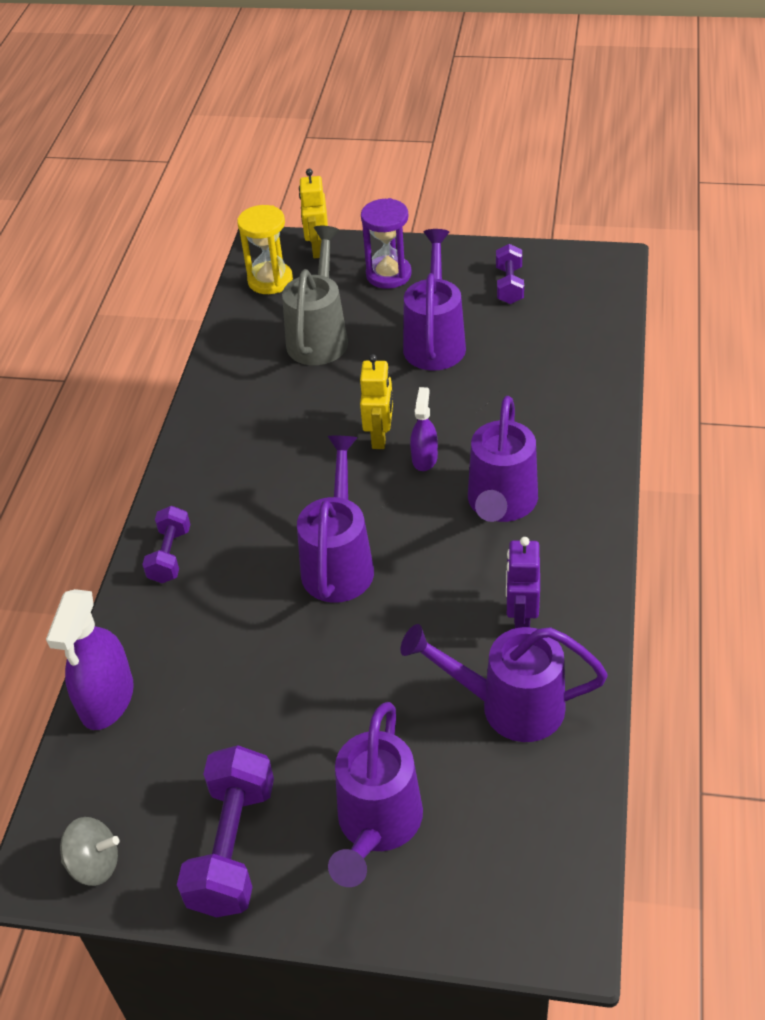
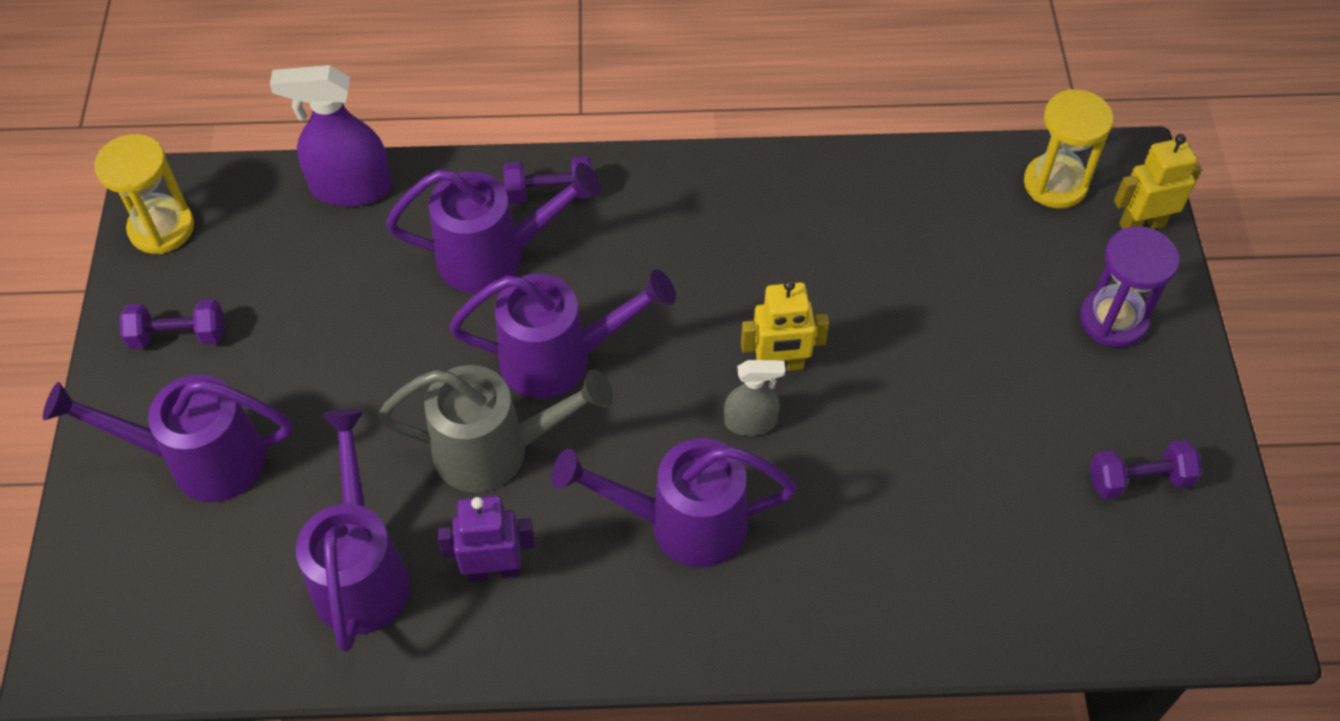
camera: 75 degrees right, 10 degrees up
grey spinning top [60,817,119,886] -> yellow hourglass [94,134,194,254]
purple dumbbell [177,745,274,917] -> purple dumbbell [119,299,224,349], size x0.59
grey watering can [282,226,348,365] -> grey watering can moved to [378,365,613,493]
purple watering can [403,229,466,371] -> purple watering can moved to [386,163,601,293]
purple spray bottle [410,387,438,471] -> grey spray bottle [724,360,785,436]

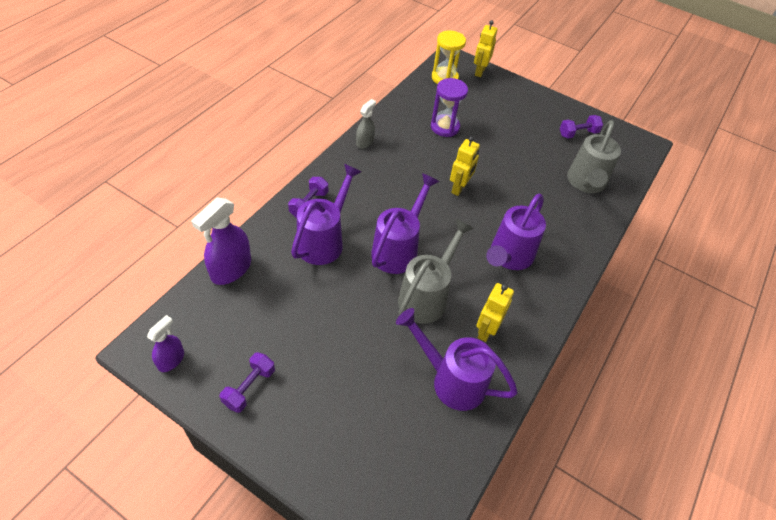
camera: 60 degrees left, 5 degrees down
purple watering can [43,374,292,502] -> none
yellow hourglass [94,134,194,254] -> purple spray bottle [147,315,184,372]
purple robot [437,496,535,581] -> yellow robot [476,283,514,342]
grey spray bottle [724,360,785,436] -> grey spray bottle moved to [356,99,376,149]
purple hourglass [1080,226,1179,347] -> purple hourglass moved to [431,78,468,137]
purple dumbbell [1090,440,1202,499] -> purple dumbbell turned 45 degrees clockwise [560,115,603,139]
none -> grey watering can [567,120,621,193]

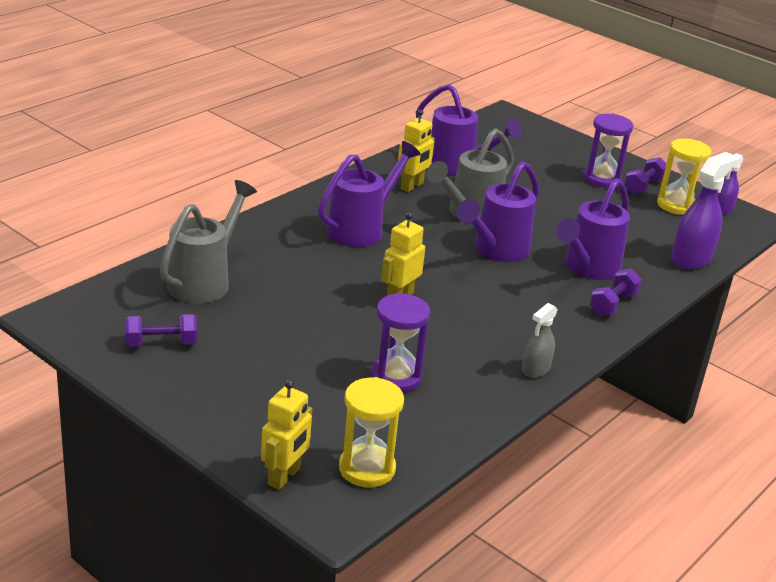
camera: 170 degrees left, 20 degrees down
none -> purple hourglass [583,113,633,188]
none -> yellow hourglass [657,138,711,215]

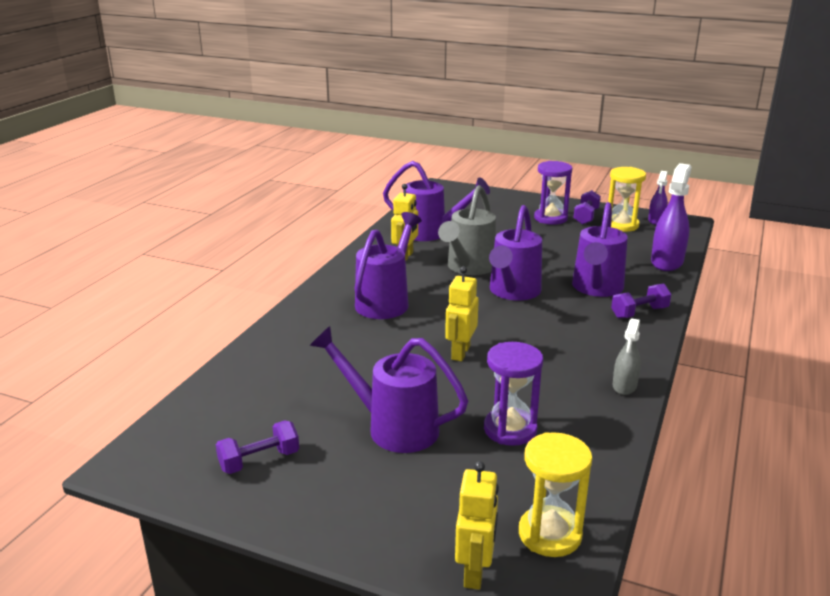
camera: 15 degrees left, 5 degrees down
grey watering can [160,180,257,304] -> none
purple dumbbell [589,269,642,316] -> purple dumbbell turned 45 degrees clockwise [611,284,672,318]
none -> purple watering can [309,326,468,453]

